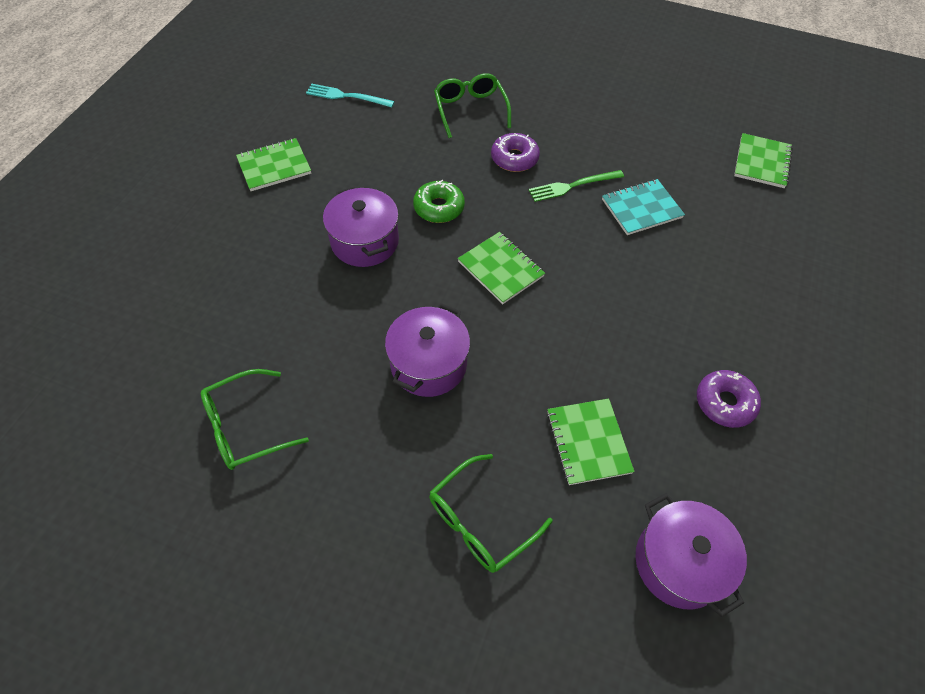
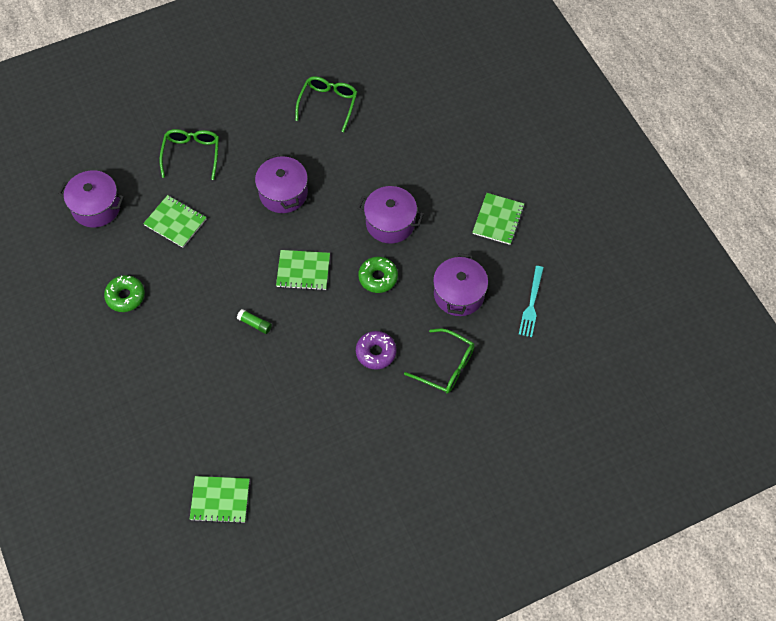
camera: 135 degrees right, 5 degrees up
turquoise fork [306,84,395,107] -> turquoise fork turned 135 degrees clockwise [519,266,544,337]
green fork [529,170,624,202] -> none
turquoise notebook [602,179,685,235] -> none
purple donut [697,370,761,428] -> green donut [104,275,145,312]
green notebook [734,133,793,188] -> green notebook turned 60 degrees counterclockwise [190,476,250,524]
none -> green glue stick [237,309,272,334]
none -> purple pot [433,253,488,316]

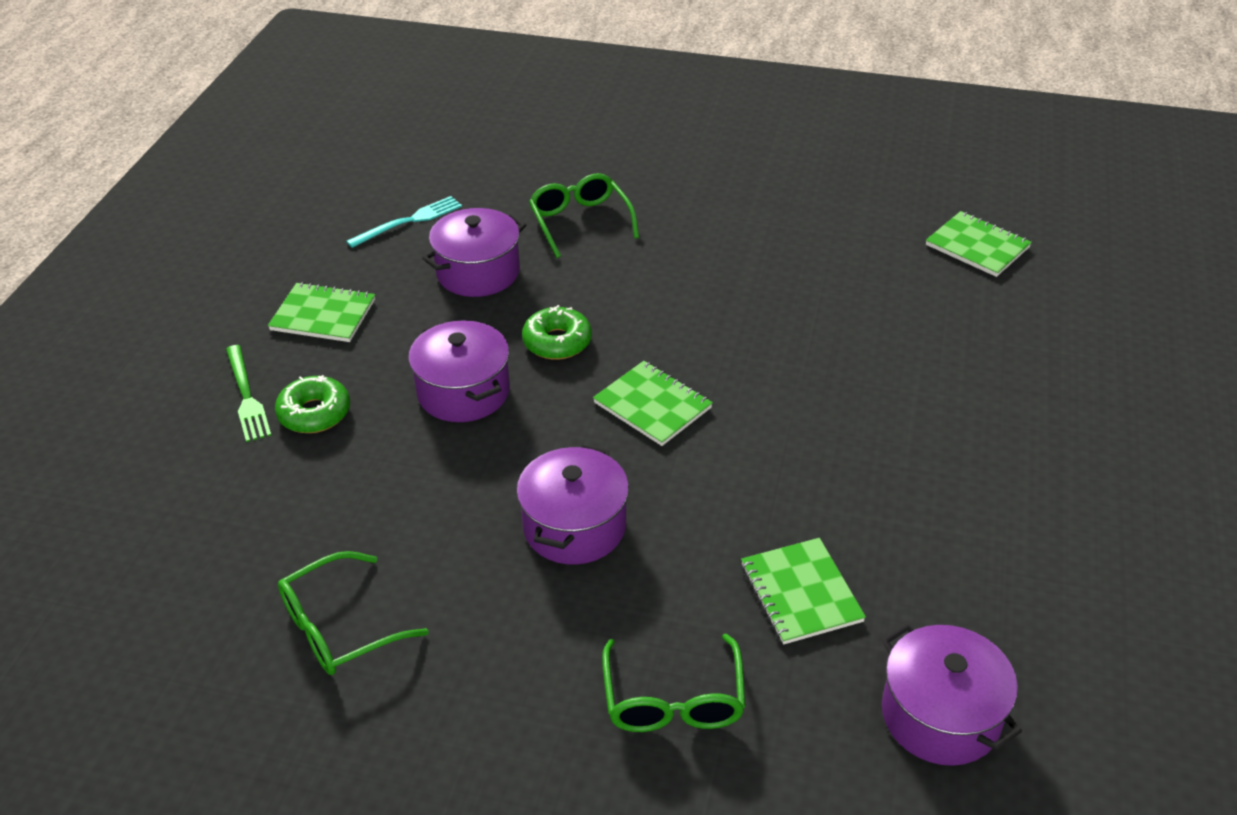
camera: 140 degrees left, 20 degrees down
green donut [104,275,145,312] -> green donut moved to [275,375,350,433]
green glasses [159,129,219,180] -> green glasses turned 45 degrees counterclockwise [602,634,746,732]
green glue stick [237,309,272,334] -> none
purple donut [356,331,396,369] -> none
green notebook [473,193,524,245] -> green notebook turned 45 degrees clockwise [268,282,375,342]
none -> green fork [226,345,271,442]

